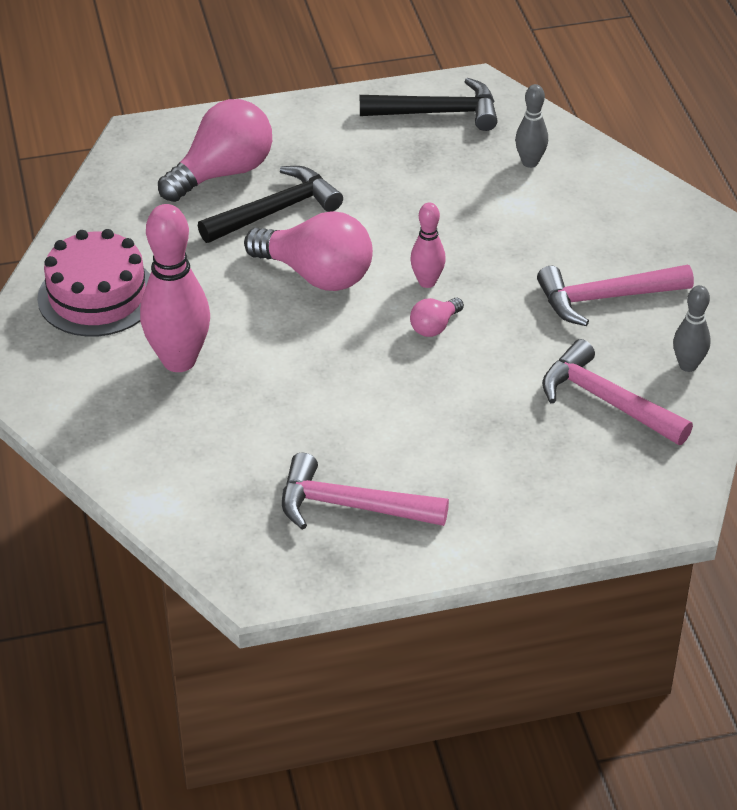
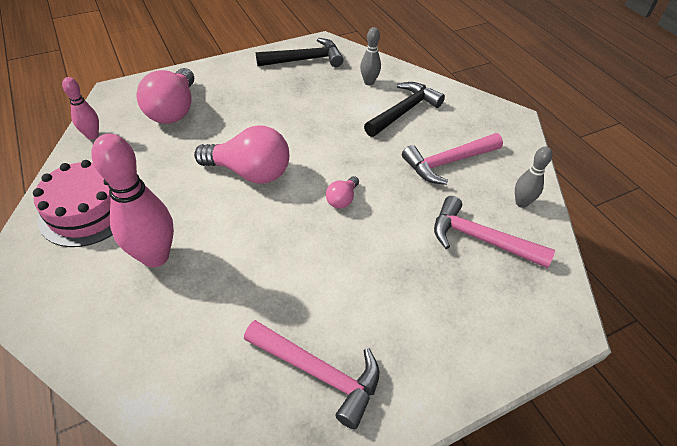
camera: 15 degrees left, 5 degrees up
pink light bulb [158,99,272,202] -> pink light bulb turned 150 degrees clockwise [136,68,194,124]
black hammer [198,166,343,243] -> black hammer moved to [364,82,445,137]
pink hammer [282,453,449,530] -> pink hammer turned 150 degrees counterclockwise [244,320,379,429]
pink bowling pin [410,202,446,288] -> pink bowling pin moved to [62,77,99,139]

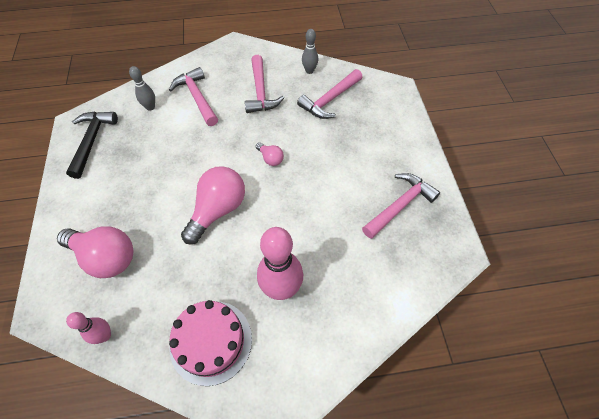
camera: 70 degrees left, 10 degrees up
black hammer [364,82,445,137] -> pink hammer [169,67,218,126]

